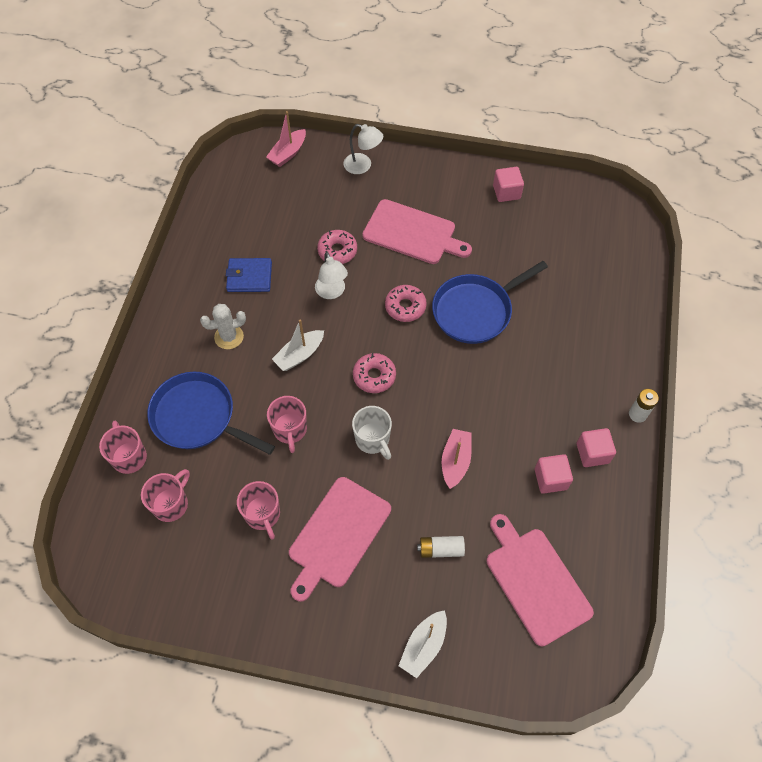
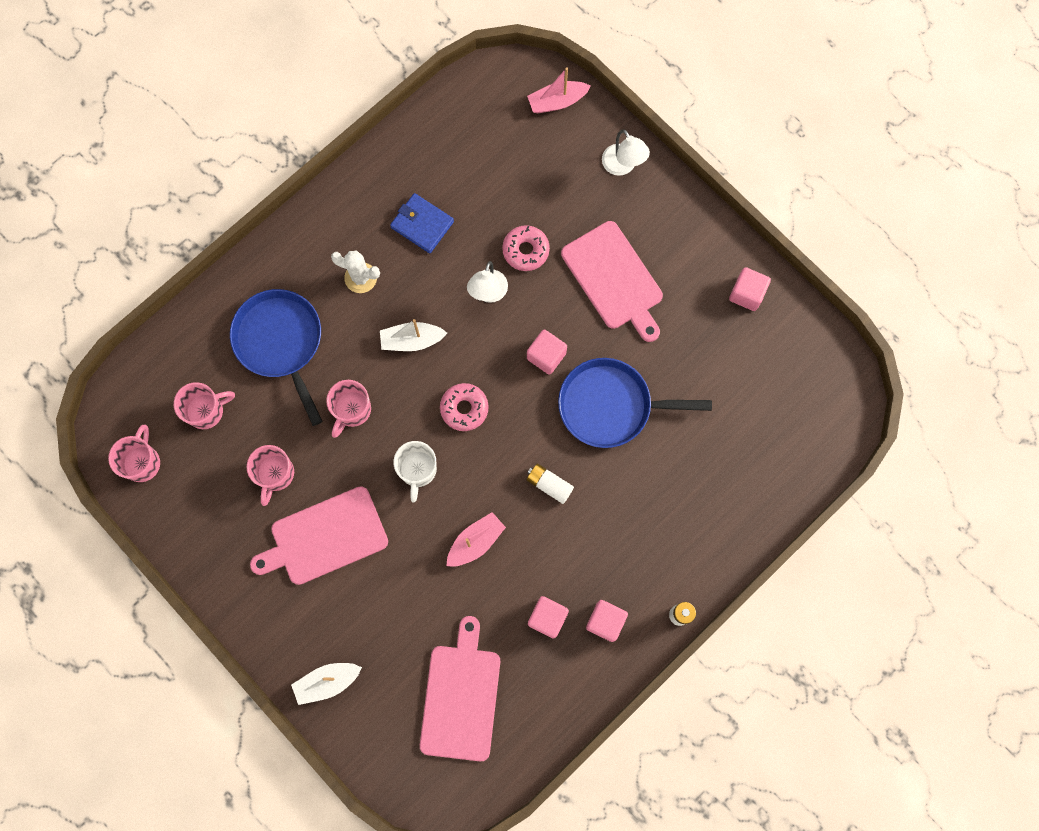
camera: 35 degrees right, 15 degrees up
pink mug [99,421,147,474] -> pink mug moved to [108,425,160,482]
pink donut [385,285,427,322] -> pink cube [527,329,567,375]
white battery [417,536,465,558] -> white battery moved to [527,463,574,504]

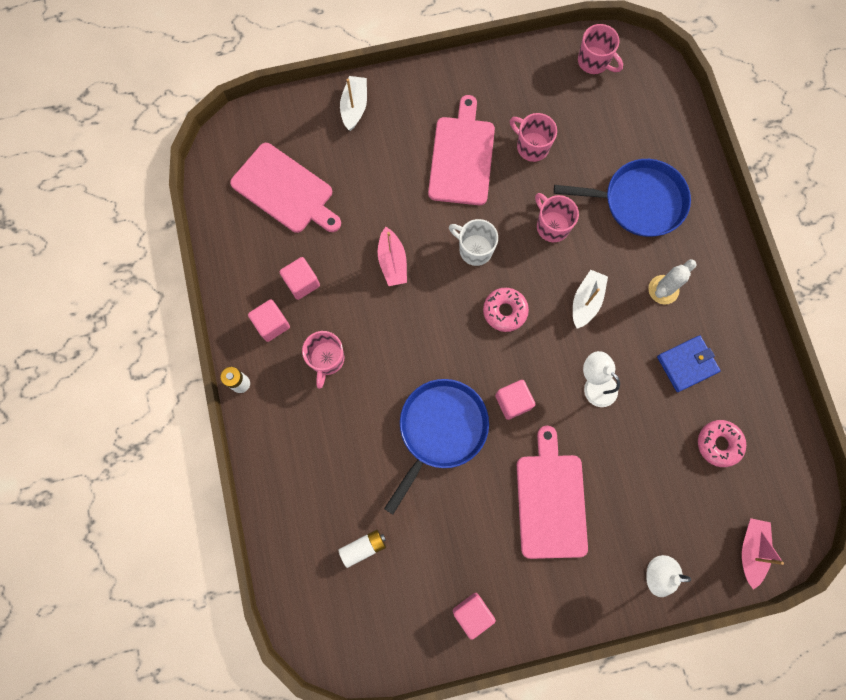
camera: 120 degrees right, 0 degrees up
pink mug [174,382,235,429] -> pink mug moved to [302,331,344,389]
pink donut [502,225,550,271] -> pink donut moved to [698,420,746,467]
white battery [527,463,574,504] -> white battery moved to [338,530,386,568]
pink cutting board [561,221,663,342] -> pink cutting board turned 90 degrees clockwise [517,426,588,559]

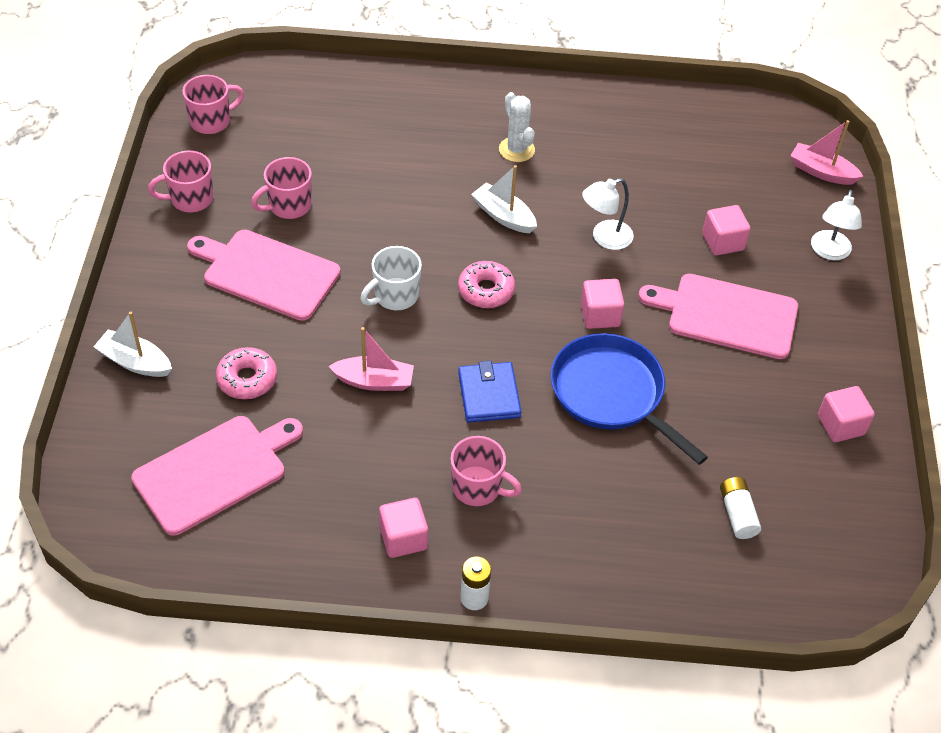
camera: 75 degrees left, 25 degrees down
pink cube [280,257,320,300] -> pink cube moved to [702,205,750,256]
pink mug [535,193,579,242] -> pink mug moved to [148,151,213,212]
blue pan [554,159,691,237] -> none
blue wallet [657,335,721,392] -> blue wallet moved to [458,361,521,423]
pink donut [698,420,746,467] -> pink donut moved to [216,347,277,399]

